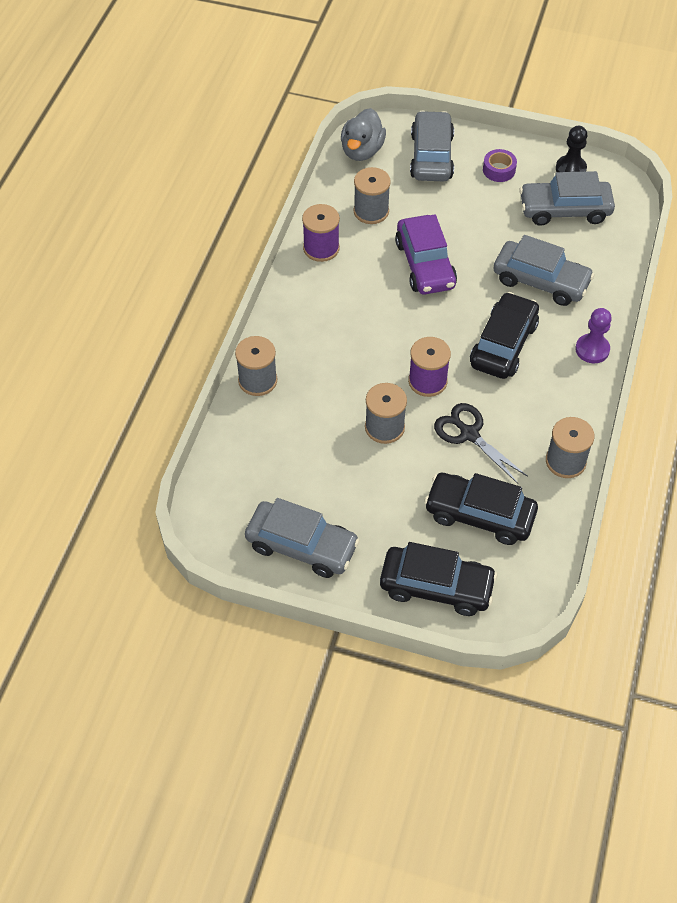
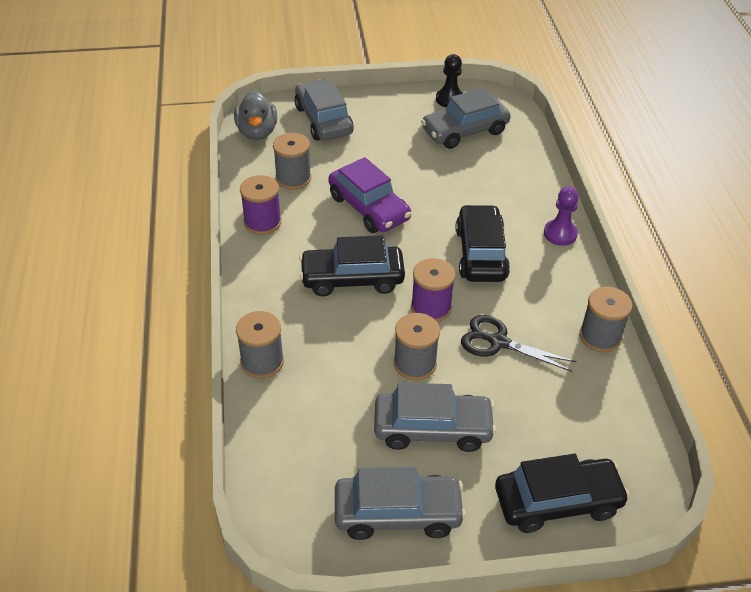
camera: 25 degrees left, 10 degrees down
black car [424,473,538,545] -> black car moved to [299,235,405,297]
purple tape [483,149,517,182] -> none
grey car [493,235,595,306] -> grey car moved to [374,383,496,452]

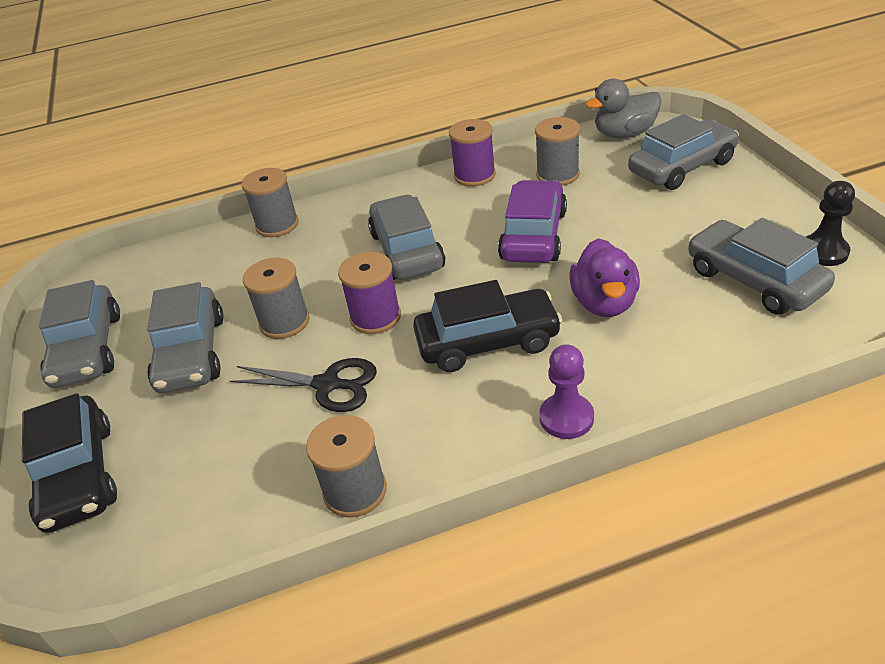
camera: 85 degrees right, 5 degrees down
black car [299,235,405,297] -> grey car [368,195,445,280]
purple car [328,157,412,233] -> purple car turned 150 degrees clockwise [498,180,567,263]
black scissors [461,315,577,372] -> black scissors turned 90 degrees clockwise [230,358,377,412]
none -> purple duck [569,238,640,317]

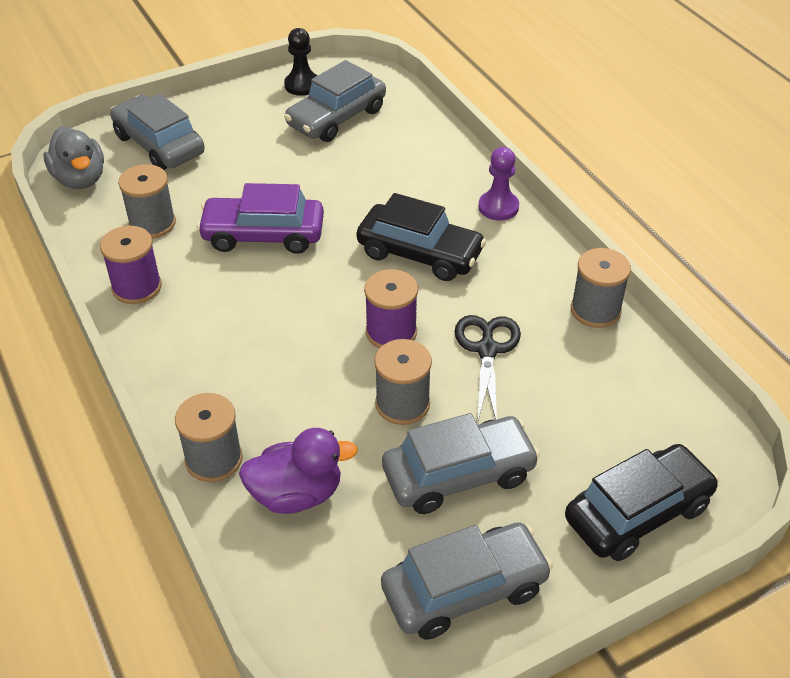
camera: 105 degrees left, 5 degrees up
grey car [368,195,445,280] -> none
black car [413,280,563,372] -> black car turned 135 degrees clockwise [357,193,486,281]
purple duck [569,238,640,317] -> purple duck moved to [239,428,358,514]

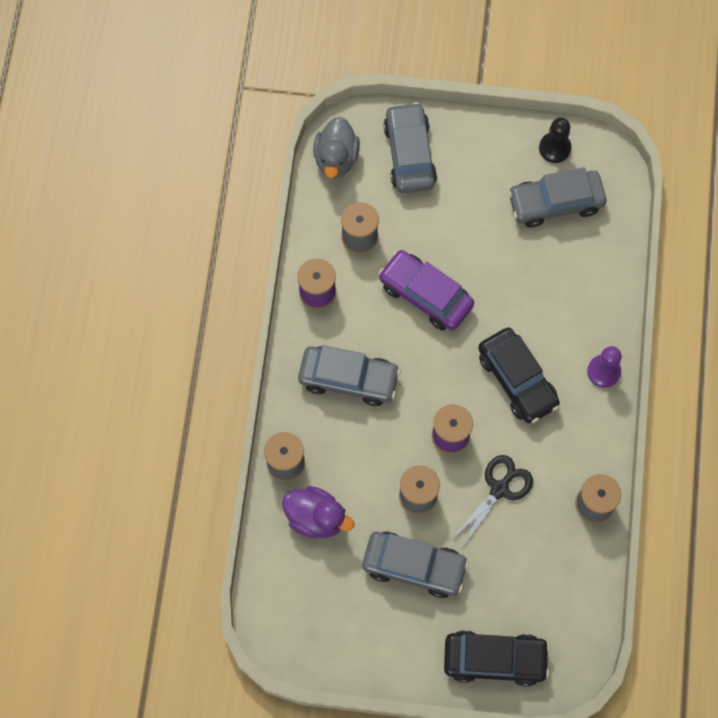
camera: 35 degrees right, 25 degrees up
grey car [381,522,553,640] -> grey car moved to [298,345,401,406]

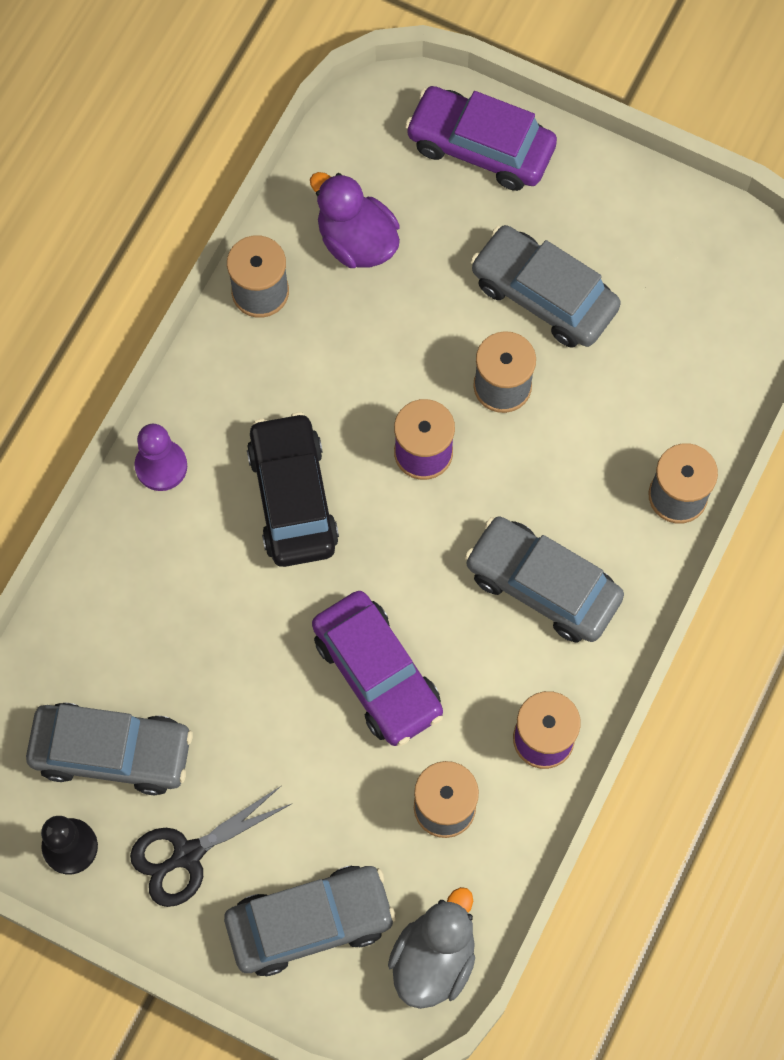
camera: 160 degrees left, 0 degrees up
purple duck [282,486,355,538] -> purple duck moved to [310,172,400,268]
grey car [383,102,437,193] -> grey car turned 120 degrees counterclockwise [224,866,396,976]
black car [444,630,550,687] -> purple car [405,86,557,191]
black scissors [452,455,533,548] -> black scissors moved to [130,785,293,907]

